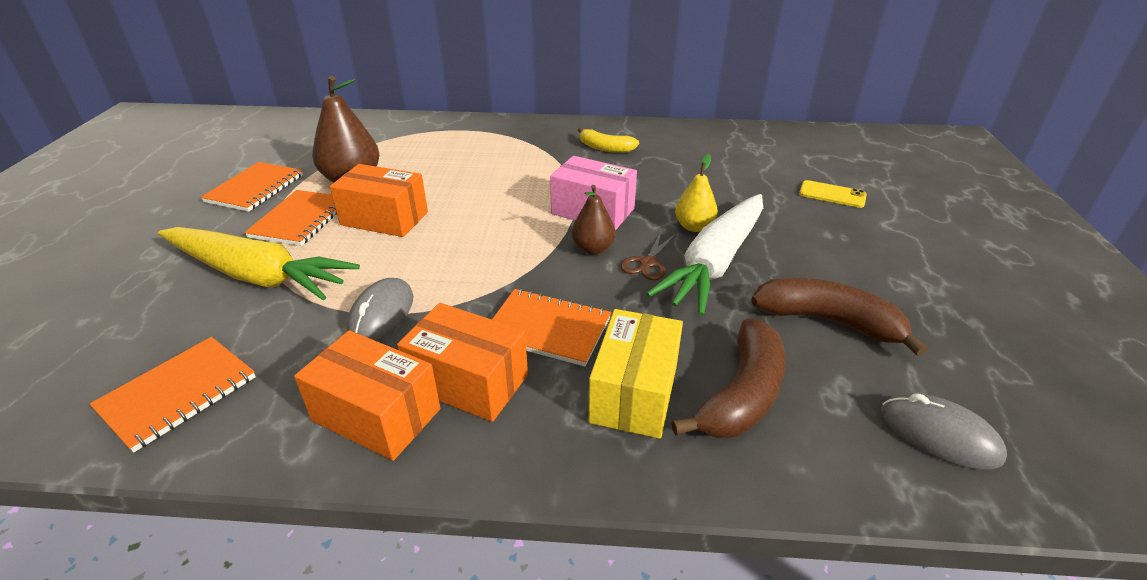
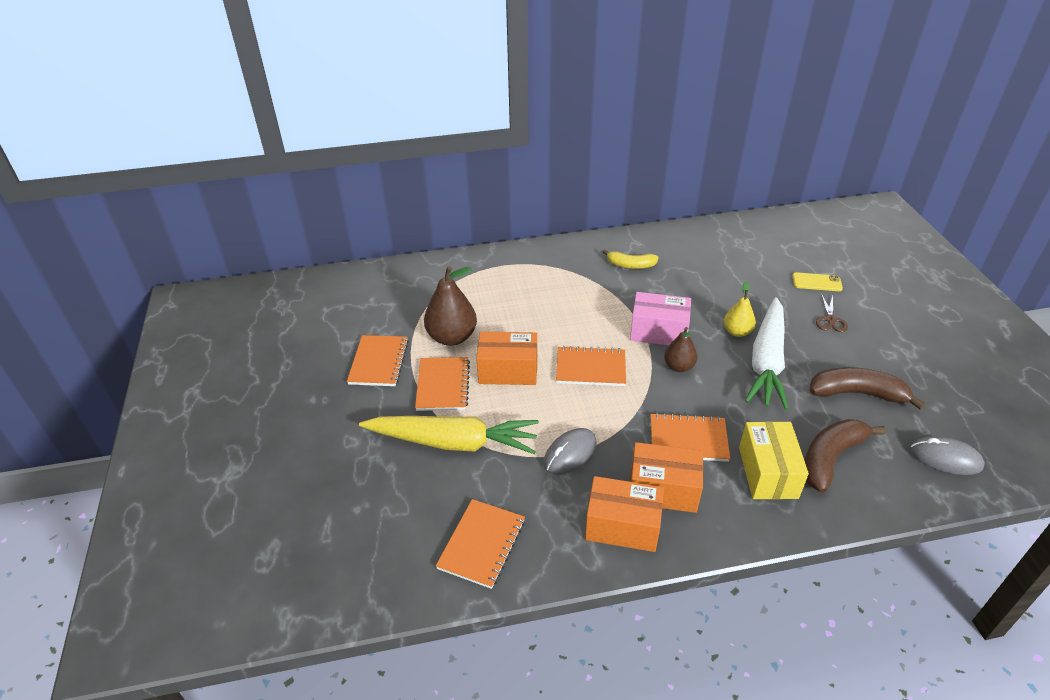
camera: 15 degrees left, 5 degrees up
grey mouse [347,278,413,341] -> grey mouse turned 45 degrees clockwise [543,428,597,475]
brown scissors [621,232,676,280] -> brown scissors moved to [816,294,848,332]
brown banana [671,319,786,438] -> brown banana turned 150 degrees counterclockwise [804,419,886,493]
none -> orange notebook [556,346,626,386]

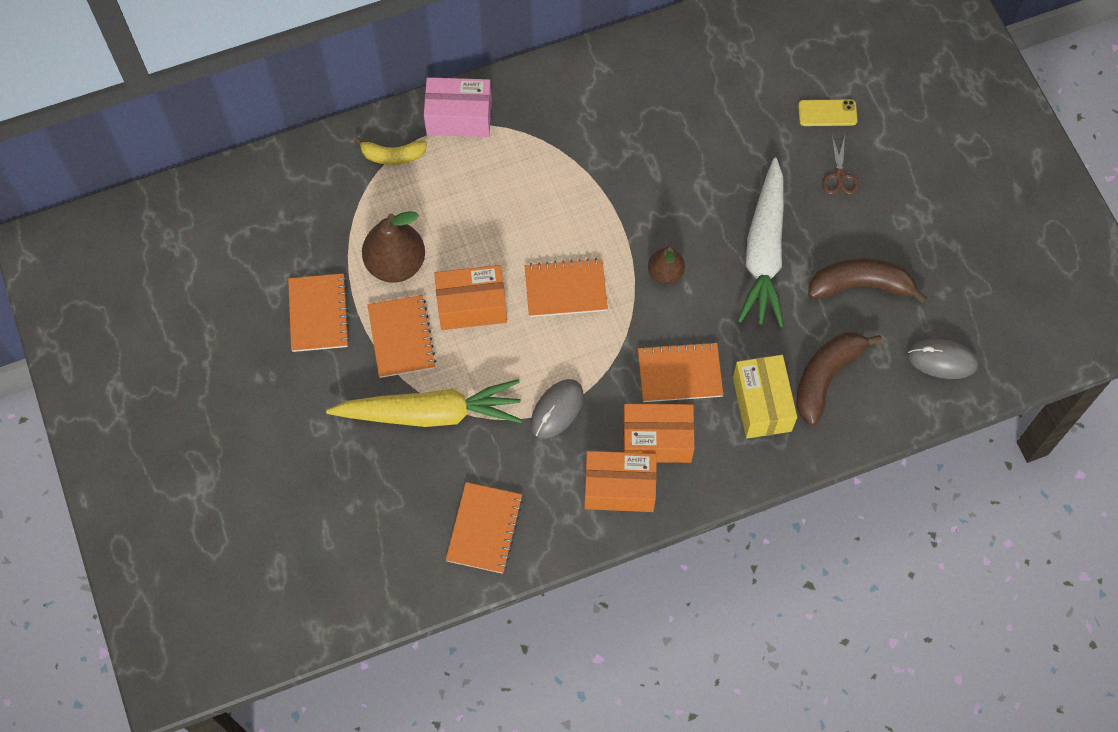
camera: 10 degrees left, 25 degrees up
yellow banana [603,249,659,269] -> yellow banana moved to [354,137,427,165]
pink box [630,292,691,345] -> pink box moved to [424,77,492,137]
yellow pear [724,282,756,337] -> none

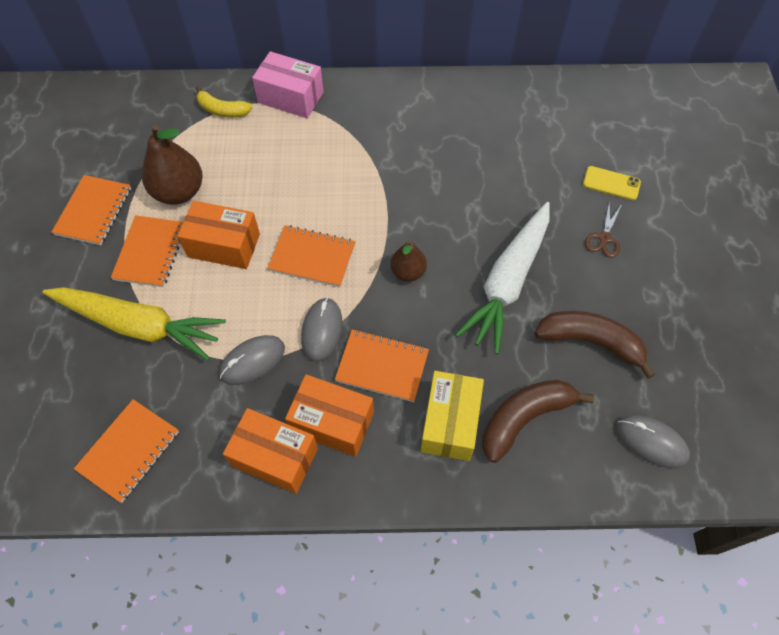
camera: 20 degrees right, 5 degrees down
none -> grey mouse [301,297,343,362]

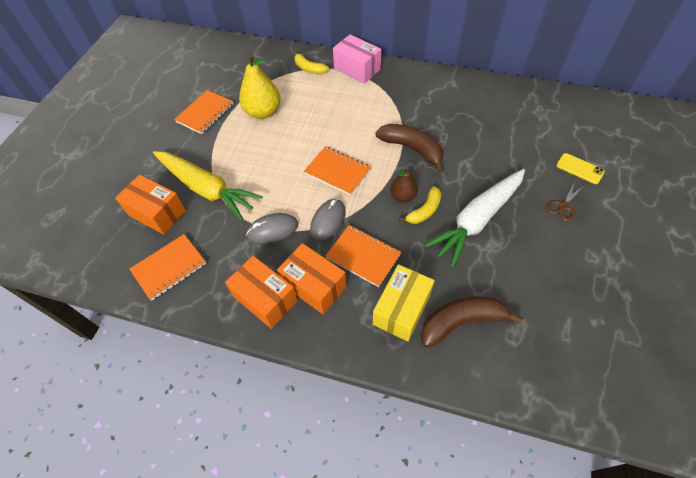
camera: 20 degrees right, 5 degrees down
orange notebook [111,215,183,288] -> none
brown pear [142,125,203,205] -> yellow pear [239,54,281,119]
orange box [178,201,260,269] -> orange box moved to [115,175,186,235]
brown banana [535,311,655,379] -> brown banana moved to [375,124,444,173]
grey mouse [616,415,690,468] -> none
none -> yellow banana [399,186,441,224]

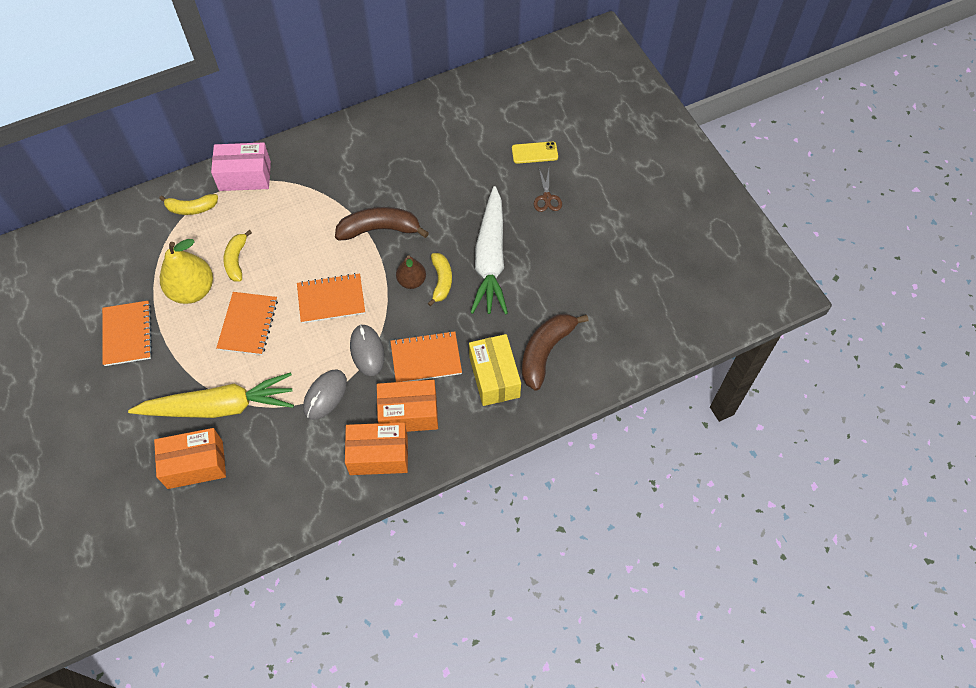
camera: 45 degrees left, 5 degrees up
orange notebook [130,234,207,301] -> orange notebook moved to [216,292,278,355]
none -> yellow banana [223,230,252,282]

